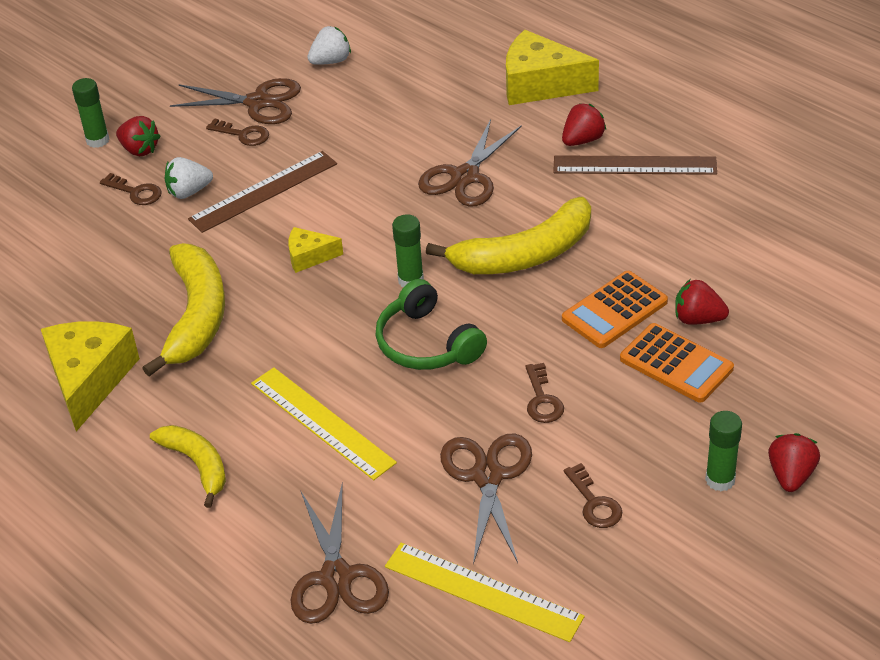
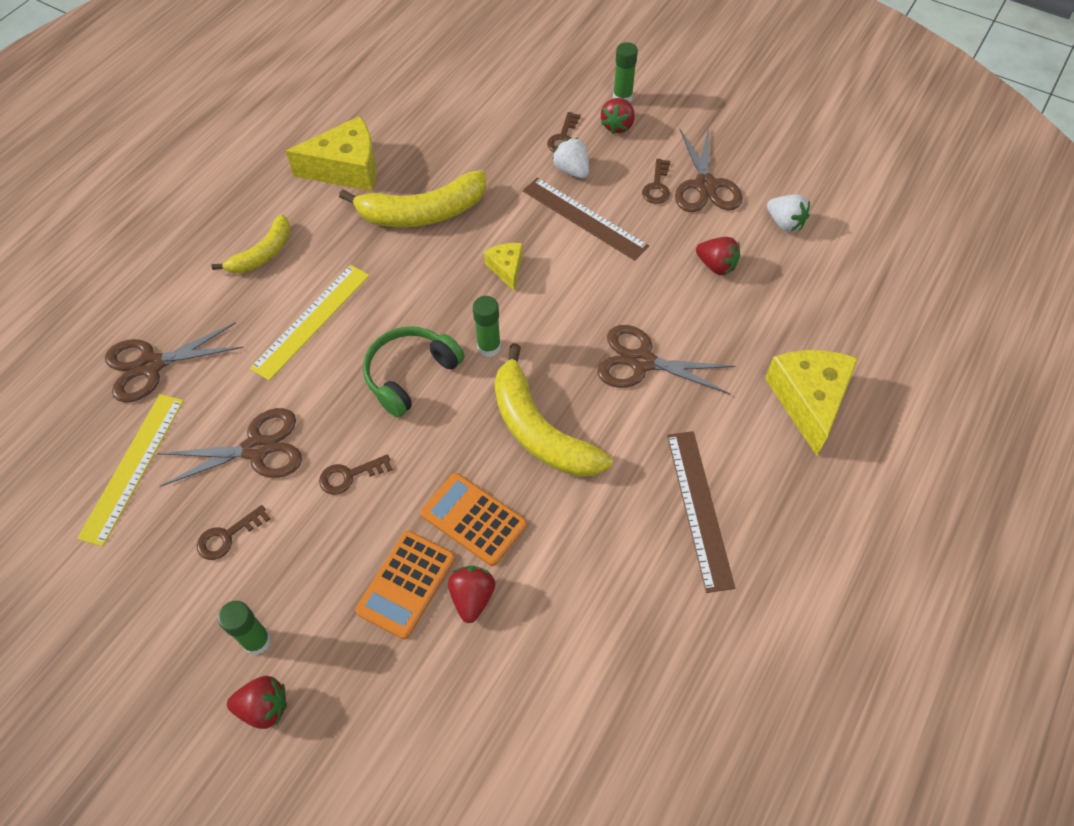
camera: 75 degrees right, 15 degrees up
red strawberry [562,103,606,146] -> red strawberry moved to [696,237,740,275]

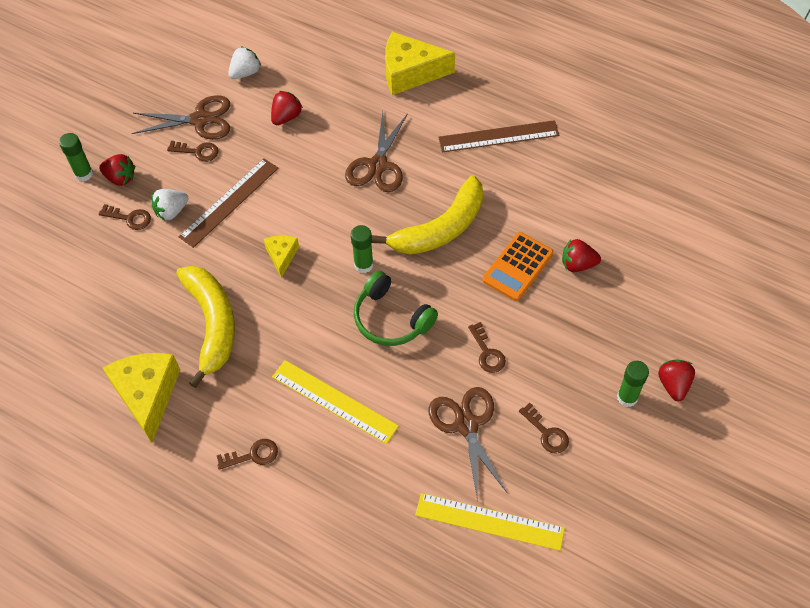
camera: 90 degrees left, 0 degrees up
brown scissors [105,322,244,403] -> none
yellow banana [211,214,291,273] -> brown key [217,439,278,470]
orange calculator [355,530,455,639] -> none
yellow cheese [484,243,523,291] -> yellow cheese turned 105 degrees clockwise [264,235,299,278]

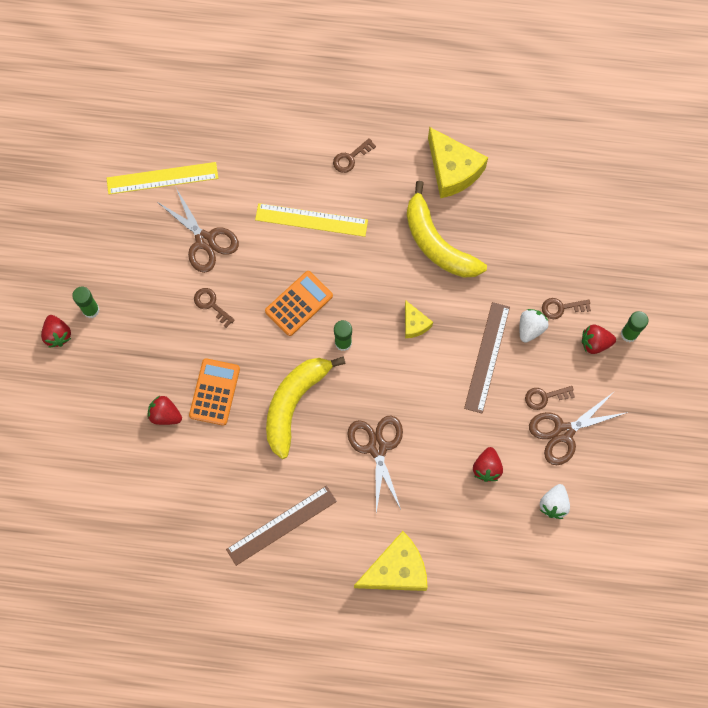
camera: 155 degrees right, 15 degrees up
green headphones [354,271,438,346] -> orange calculator [265,271,333,336]
brown key [519,403,569,454] -> none
red strawberry [562,239,601,272] -> red strawberry turned 135 degrees counterclockwise [147,396,182,425]

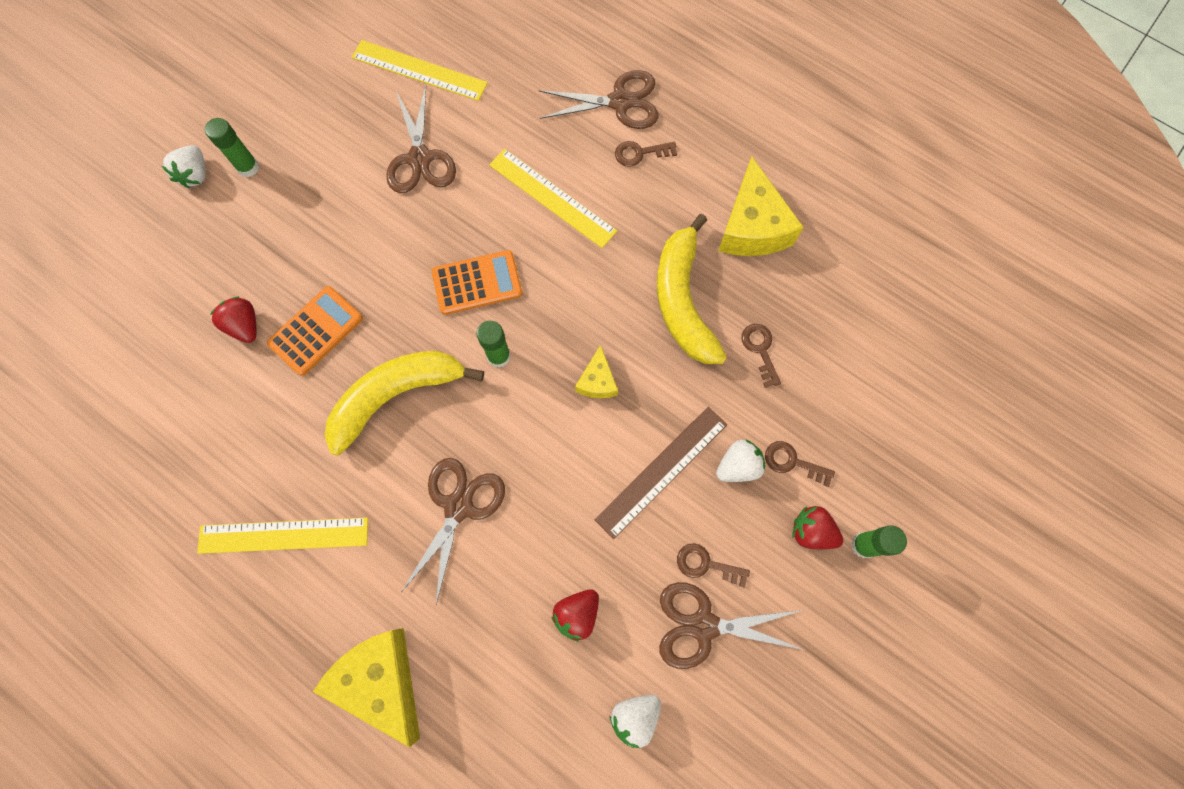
camera: 30 degrees right, 0 degrees up
red strawberry [41,315,71,347] -> white strawberry [162,145,206,188]
brown key [194,288,235,328] -> brown key moved to [741,324,781,388]
brown ruler [226,486,337,566] -> yellow ruler [197,518,368,554]
yellow cheese [354,531,428,591] -> yellow cheese turned 135 degrees counterclockwise [313,628,420,747]
none -> brown scissors [539,70,659,129]

